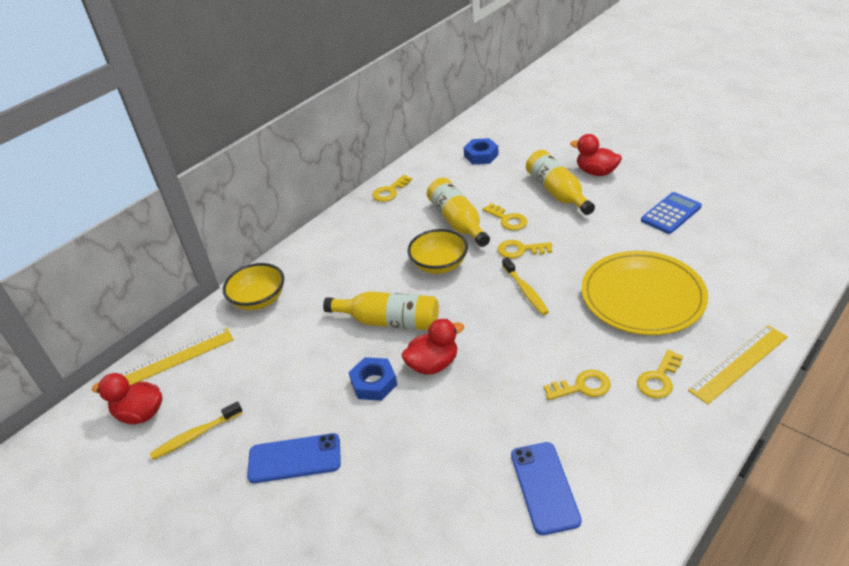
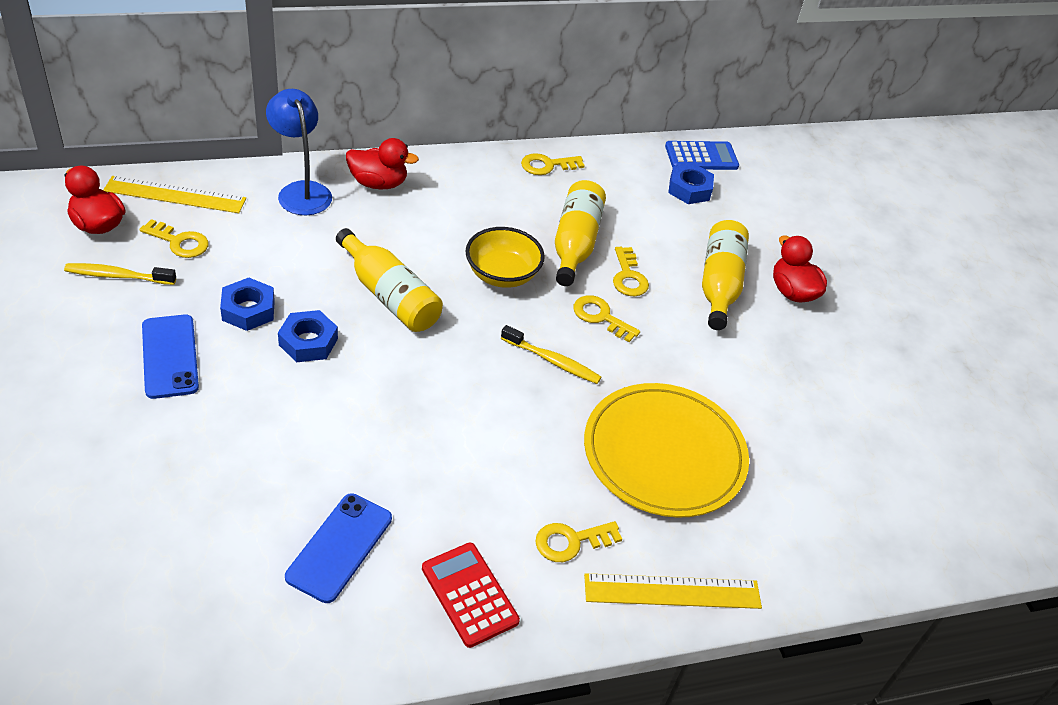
camera: 25 degrees right, 5 degrees up
yellow bowl [223,263,284,310] -> blue lamp [266,89,332,215]
blue phone [247,433,341,483] -> blue phone turned 45 degrees clockwise [142,315,199,399]
red duck [402,319,464,375] -> red duck moved to [346,138,419,189]
yellow toothbrush [502,257,549,315] -> yellow toothbrush turned 75 degrees counterclockwise [501,325,601,384]
yellow key [543,370,611,400] -> yellow key moved to [139,219,209,258]
blue calculator [641,192,702,234] -> blue calculator moved to [665,141,739,170]
none -> blue nut [220,278,275,331]
none -> red calculator [422,543,520,648]

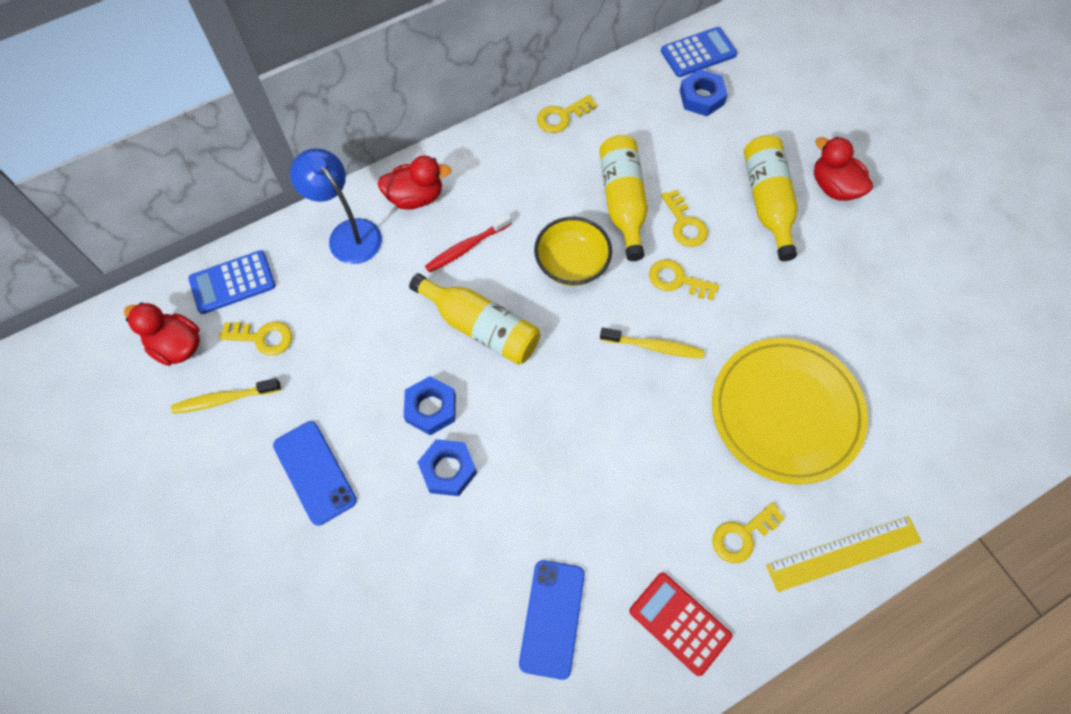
camera: 10 degrees left, 20 degrees up
yellow ruler [103,176,246,213] -> blue calculator [188,250,276,314]
blue nut [220,278,275,331] -> blue nut moved to [417,439,477,496]
none -> red toothbrush [425,213,512,273]

